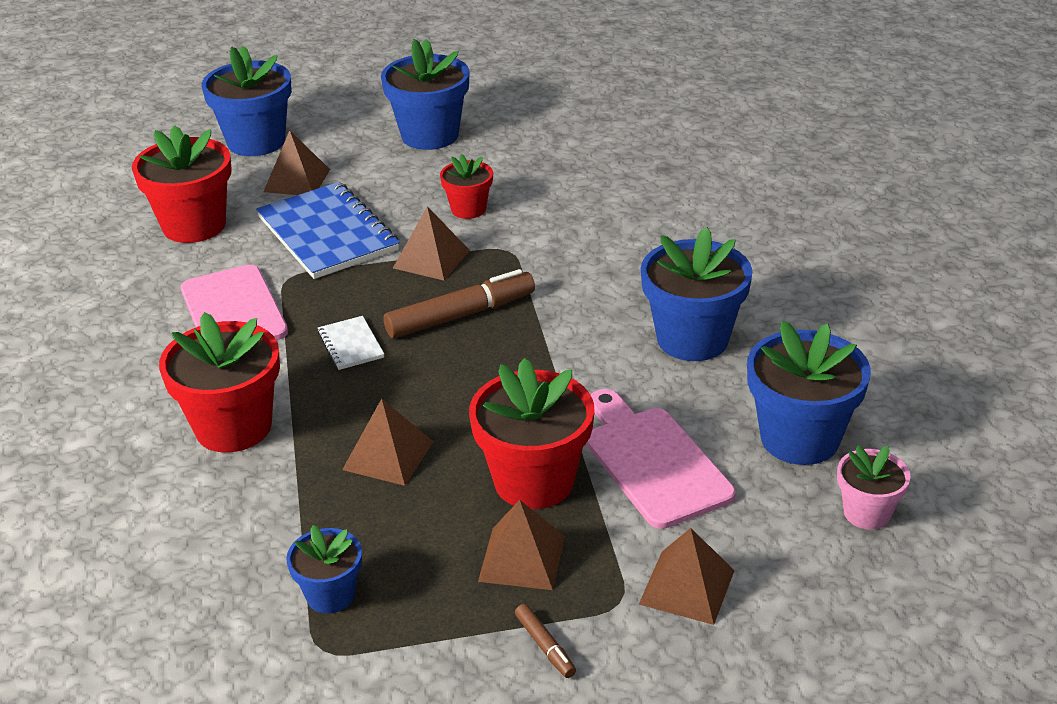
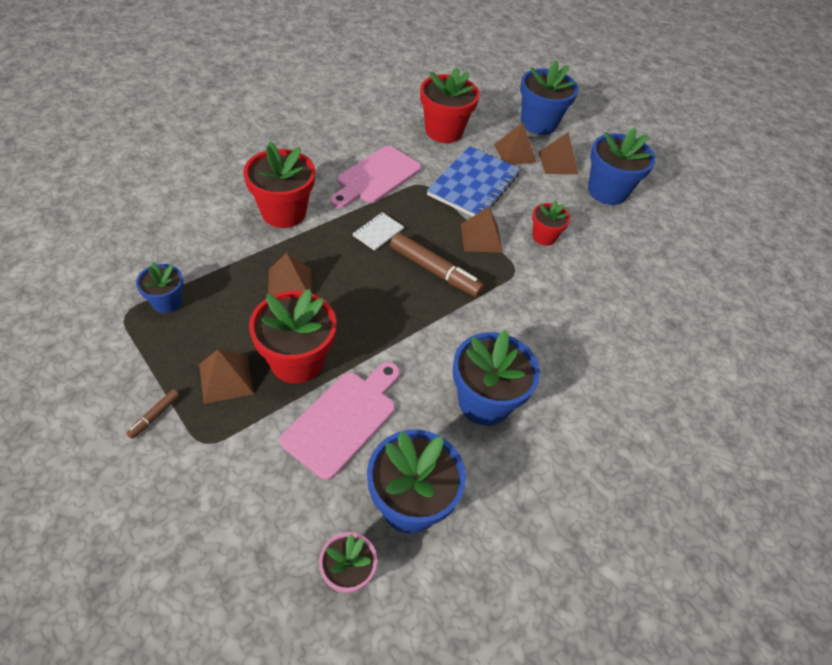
camera: 55 degrees right, 15 degrees up
brown pyramid [639,528,735,625] -> brown pyramid moved to [538,132,578,174]

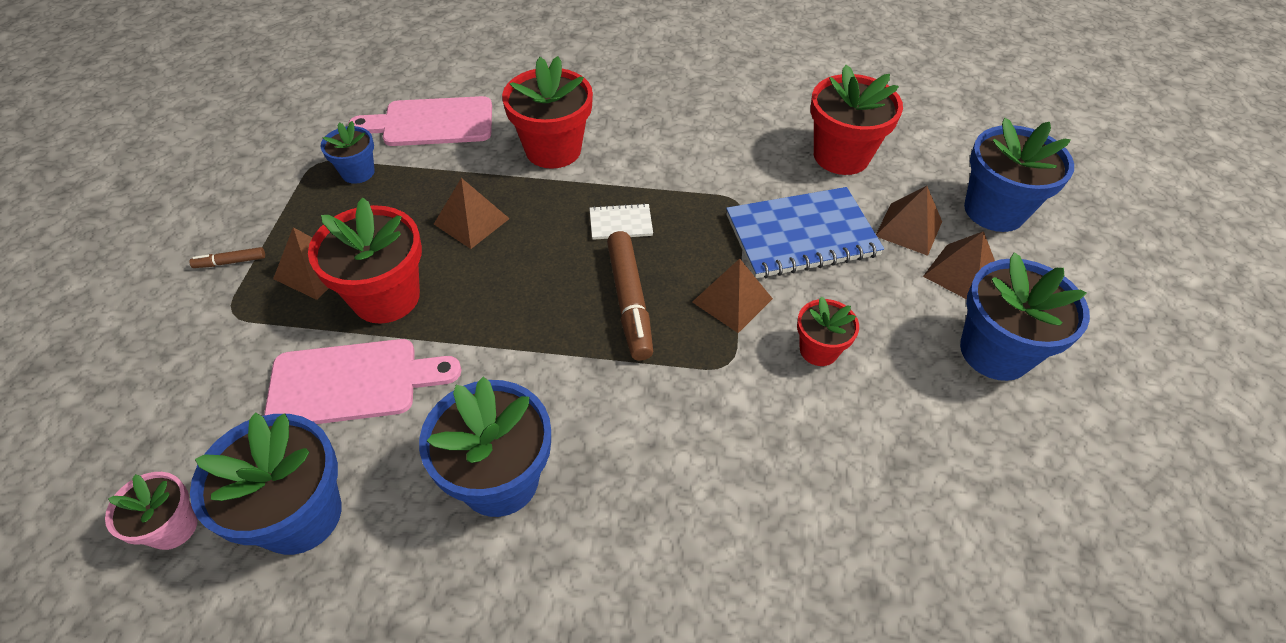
camera: 50 degrees right, 0 degrees up
pink cutting board [330,146,421,208] -> pink cutting board moved to [348,96,492,146]

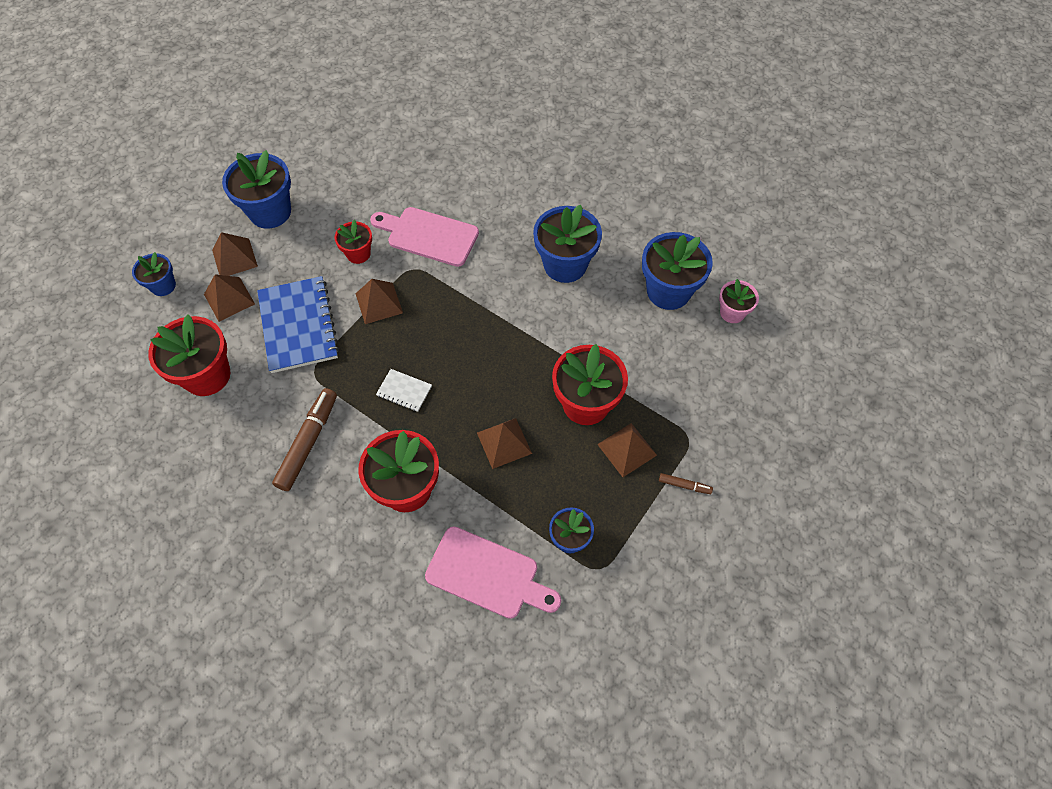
camera: 150 degrees left, 10 degrees up
pink cutting board [264,339,461,424] -> pink cutting board moved to [370,207,479,267]
brown marker [607,231,653,361] -> brown marker moved to [272,388,337,491]
blue notebook [726,187,884,278] -> blue notebook turned 60 degrees clockwise [257,276,339,373]
blue flower pot [964,118,1074,232] -> blue flower pot [132,252,176,296], size x0.56

